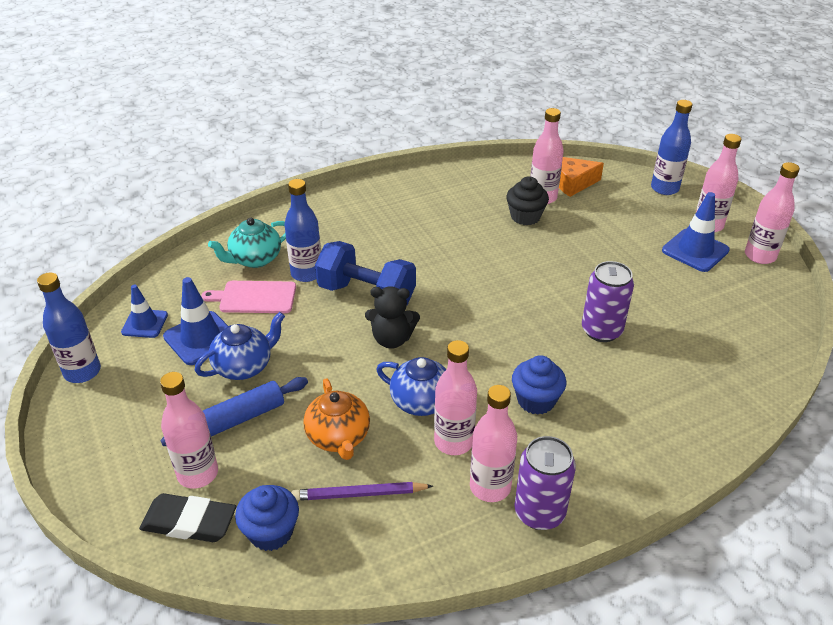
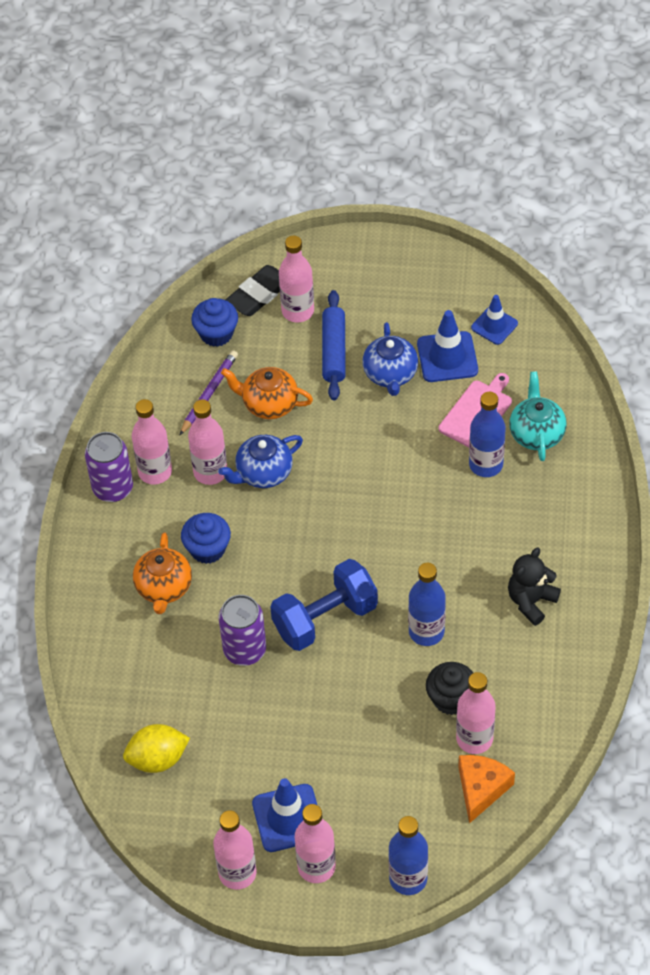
camera: 125 degrees right, 15 degrees up
blue bottle [37,273,101,383] -> blue bottle moved to [408,563,446,646]
blue dumbbell [315,241,416,305] -> blue dumbbell moved to [270,559,378,651]
black teddy bear [365,286,420,349] -> black teddy bear moved to [508,548,561,626]
none -> yellow lemon [123,724,190,773]
none -> orange teapot [133,533,192,614]

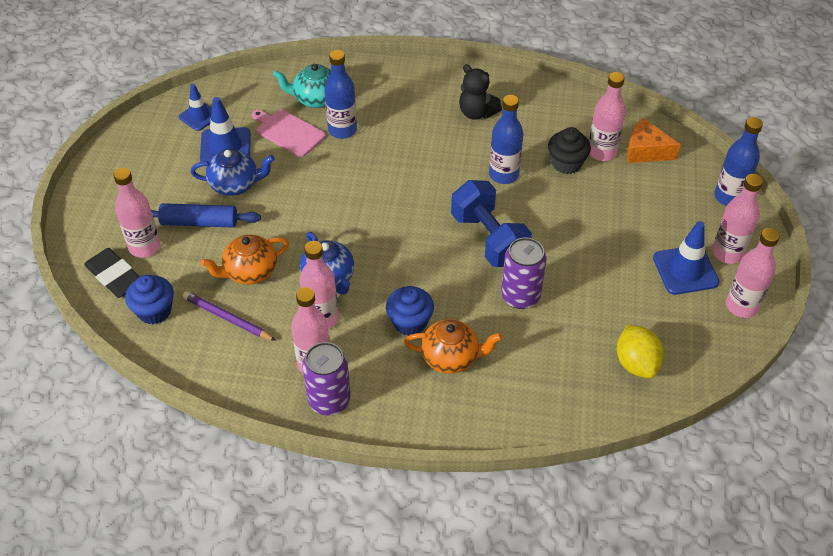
camera: 90 degrees left, 5 degrees down
orange teapot [221,367,313,419] -> orange teapot turned 45 degrees clockwise [201,235,289,285]

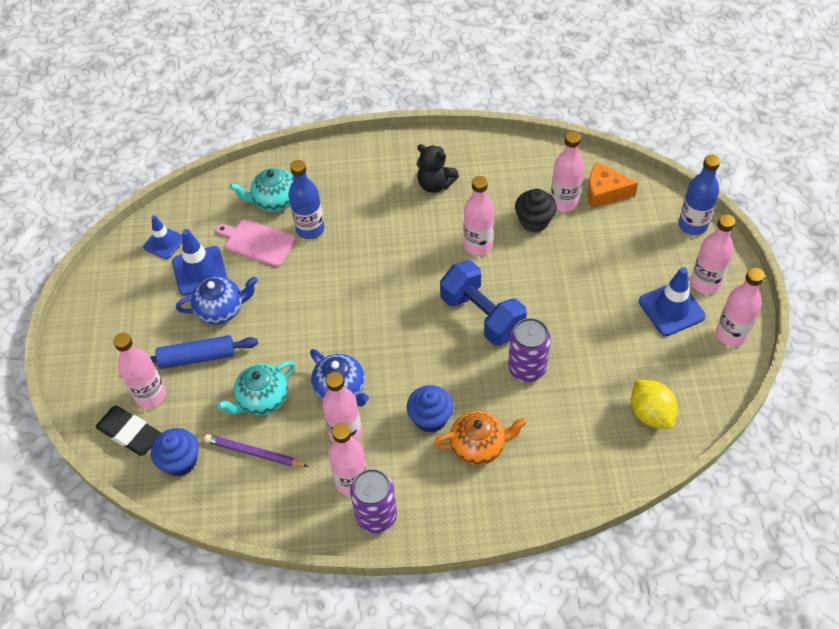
camera: 10 degrees left, 5 degrees up
orange teapot [201,235,289,285] -> turquoise teapot [217,361,295,415]
blue bottle [489,95,524,184] -> pink bottle [464,176,495,256]

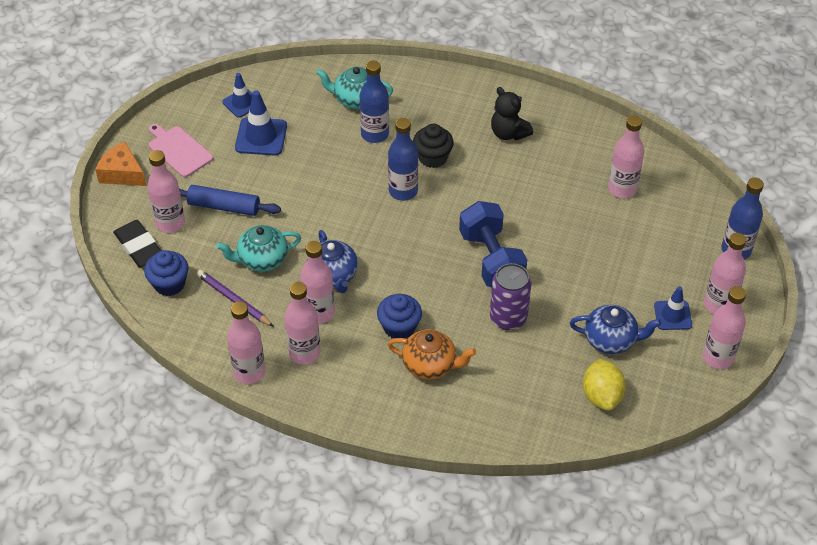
camera: 20 degrees right, 5 degrees down
blue teapot [176,277,258,324] -> blue teapot moved to [570,305,661,354]
pink cutting board [216,219,296,267] -> pink cutting board moved to [149,124,214,177]
purple can [350,469,397,533] -> none
pink bottle [464,176,495,256] -> pink bottle moved to [227,301,265,384]
black cupcake [515,189,557,232] -> black cupcake moved to [413,124,454,168]
orange cheese [587,162,638,209] -> orange cheese moved to [95,141,146,186]
blue traffic cone [639,267,706,336] -> blue traffic cone [654,286,692,330], size x0.66
none -> blue bottle [388,118,418,201]

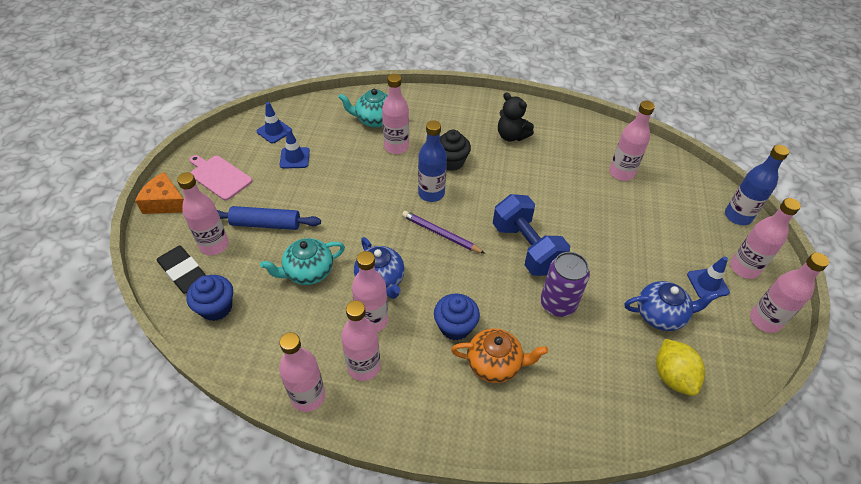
camera: 10 degrees left, 0 degrees up
purple pencil [197,270,274,327] -> purple pencil moved to [402,211,485,254]
blue traffic cone [235,90,287,156] -> blue traffic cone [279,129,310,169], size x0.66
blue bottle [359,61,389,143] -> pink bottle [382,74,409,154]

